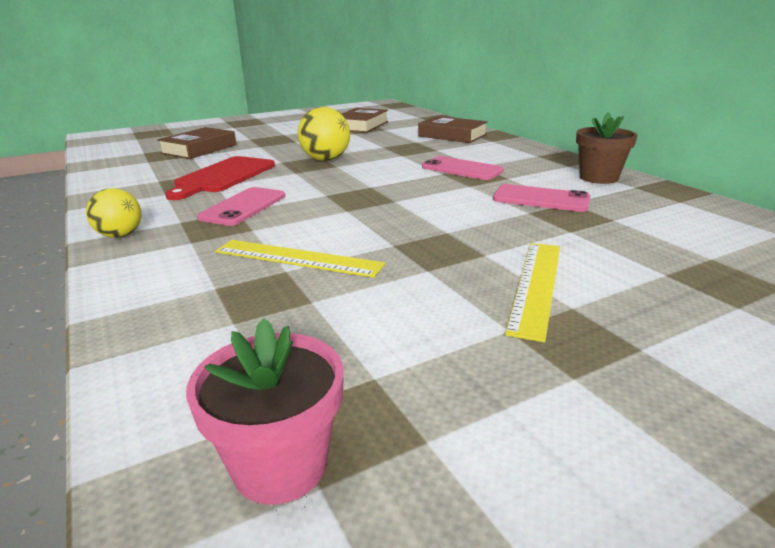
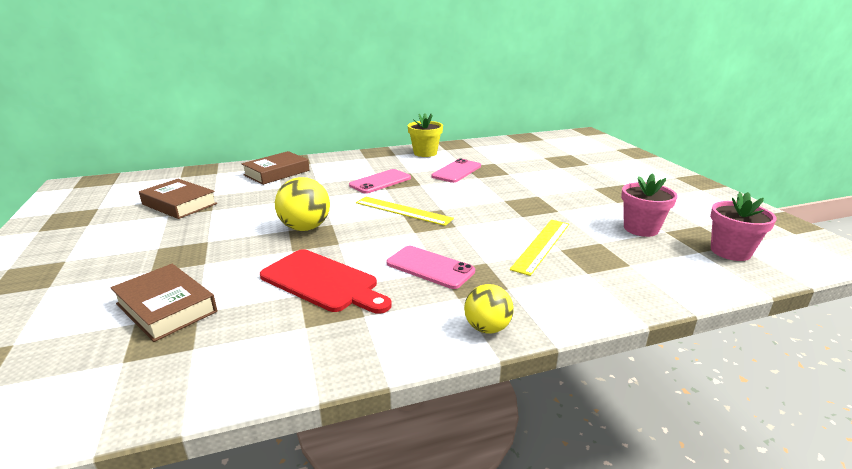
camera: 80 degrees left, 0 degrees up
yellow ruler [505,243,560,342] -> yellow ruler moved to [356,197,454,226]
brown flower pot [576,113,638,184] -> yellow flower pot [408,113,443,157]
none -> pink flower pot [621,173,678,237]

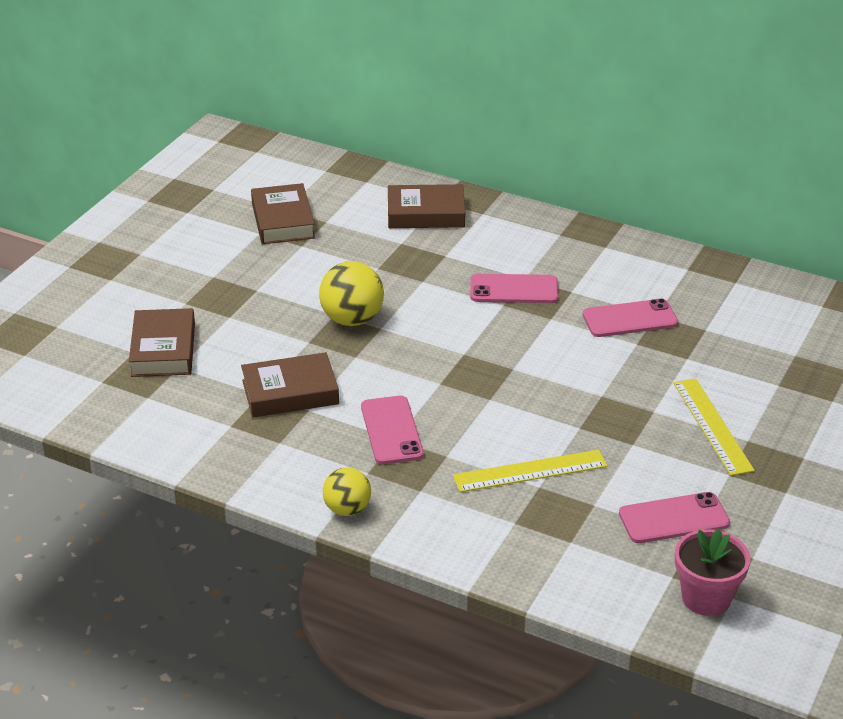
camera: 45 degrees right, 10 degrees up
red cutting board [260,249,392,314] -> brown book [241,352,339,417]
yellow ruler [356,197,454,226] -> yellow ruler moved to [673,378,755,476]
yellow flower pot [408,113,443,157] -> none
pink flower pot [621,173,678,237] -> pink phone [619,492,730,543]

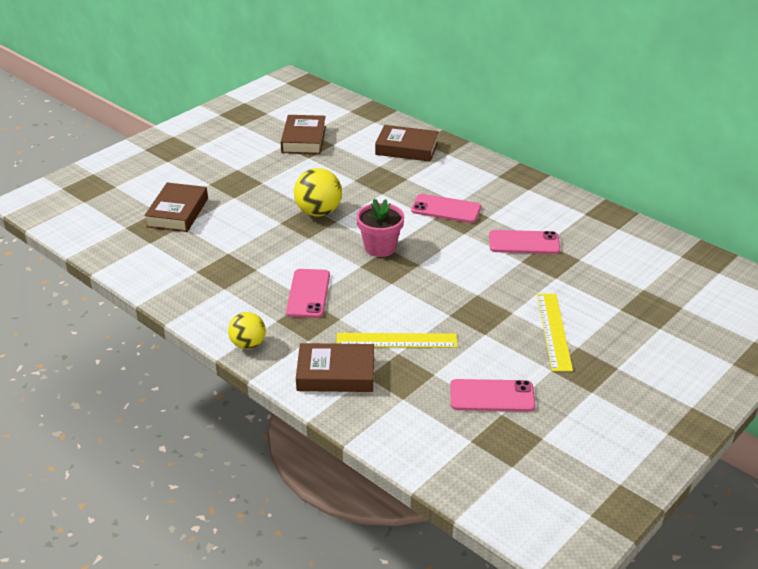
camera: 15 degrees right, 0 degrees up
brown book [241,352,339,417] -> brown book moved to [296,343,374,392]
pink flower pot [675,529,751,616] -> pink flower pot moved to [356,199,404,257]

